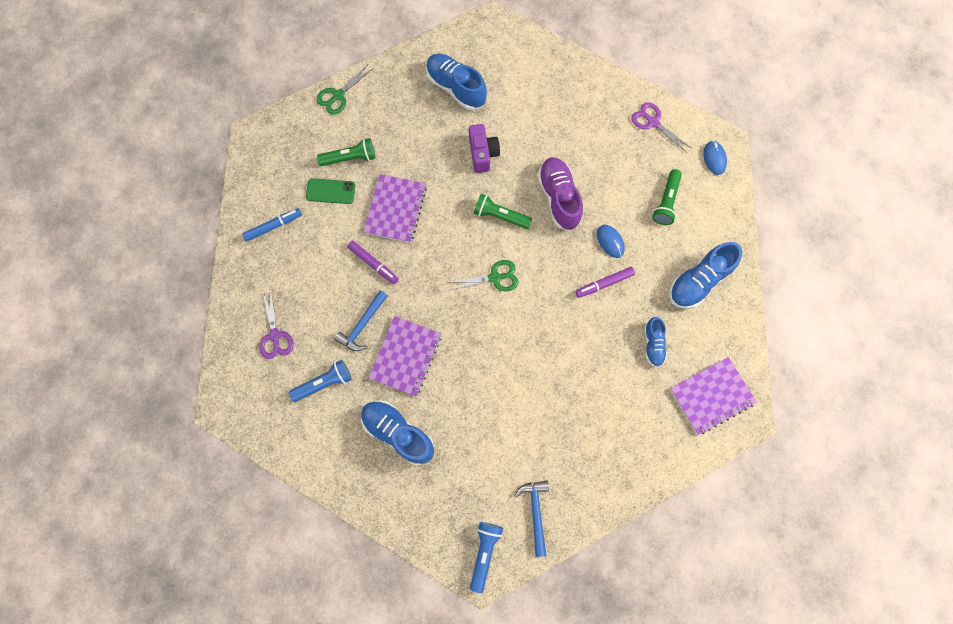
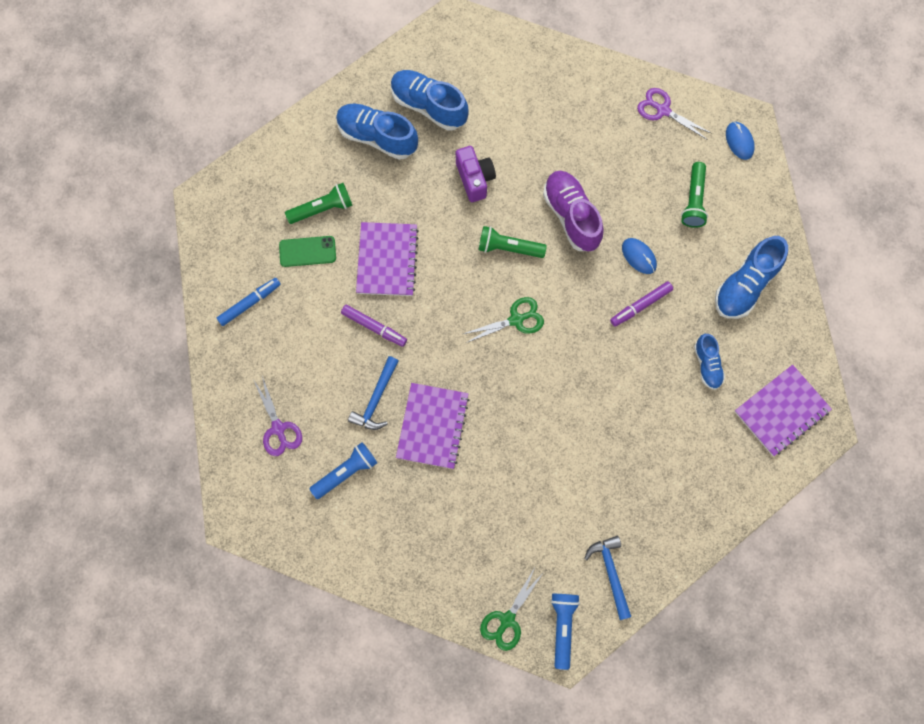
camera: 10 degrees left, 0 degrees up
green scissors [317,65,373,115] -> green scissors moved to [480,568,544,651]
blue shoe [361,400,434,465] -> blue shoe moved to [336,104,418,160]

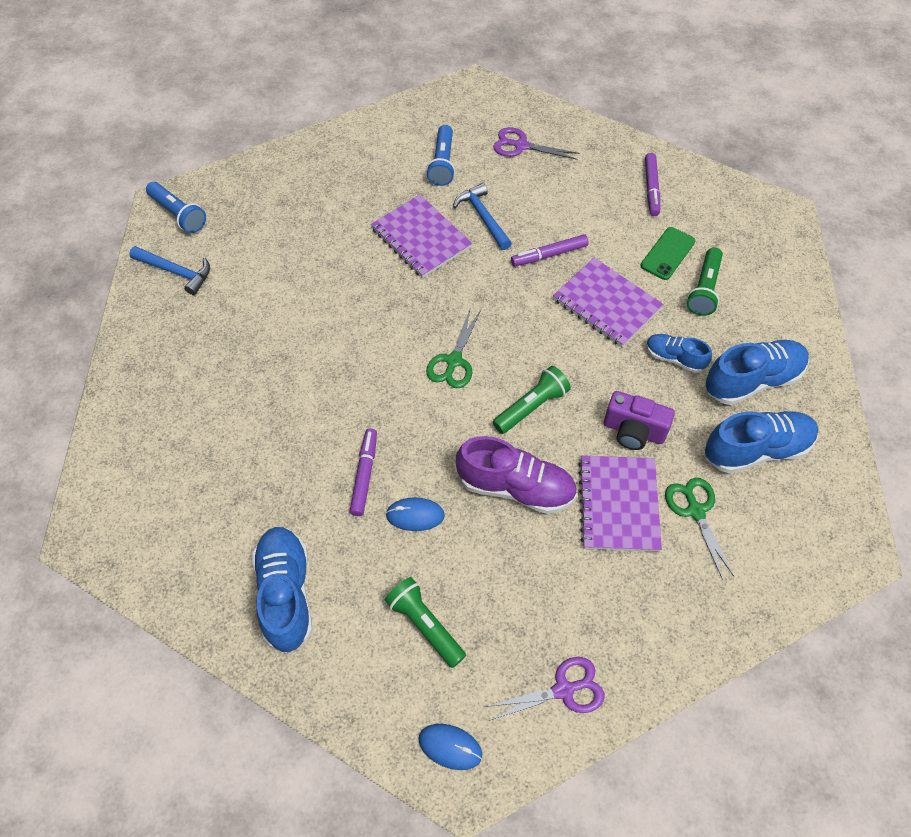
camera: 130 degrees right, 15 degrees down
blue marker [217,278,281,326] -> purple marker [645,153,660,216]
green scissors [480,568,544,651] -> green scissors moved to [665,478,734,580]
blue shoe [694,334,725,390] -> blue shoe moved to [646,334,712,373]
purple notebook [734,365,832,456] -> purple notebook moved to [578,456,662,552]

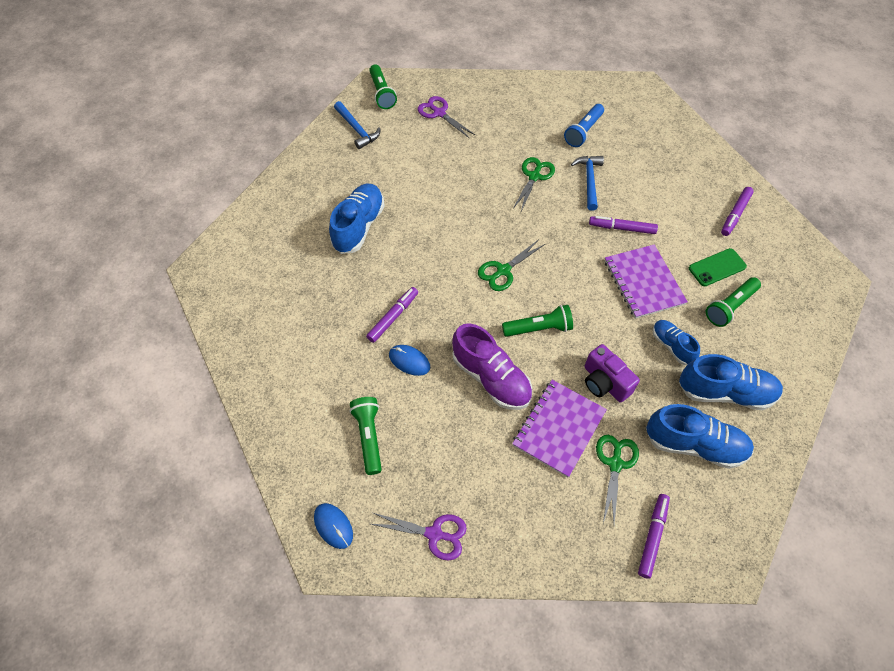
camera: 30 degrees right, 0 degrees up
blue flashlight [146,182,206,233] -> green flashlight [369,64,397,109]
blue shoe [252,527,312,653] -> blue shoe moved to [329,184,385,254]
purple notebook [371,195,472,278] -> green scissors [513,157,555,211]
purple scissors [493,127,579,160] -> purple scissors moved to [418,96,475,138]
none -> purple marker [638,494,670,579]

